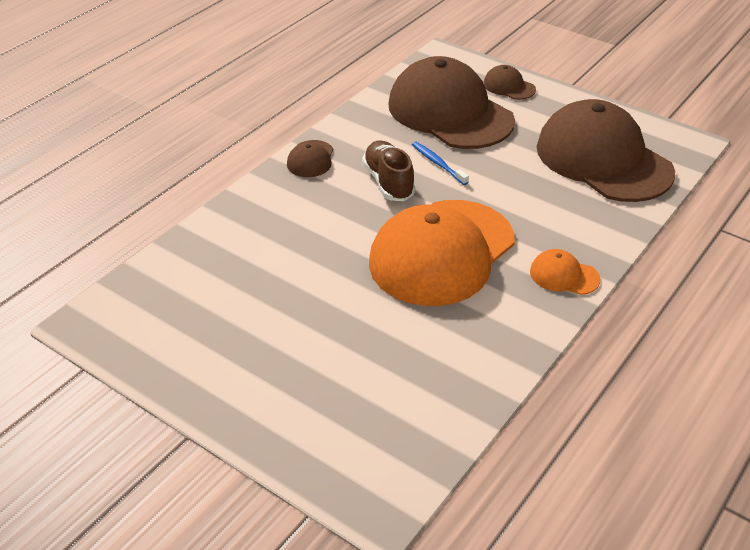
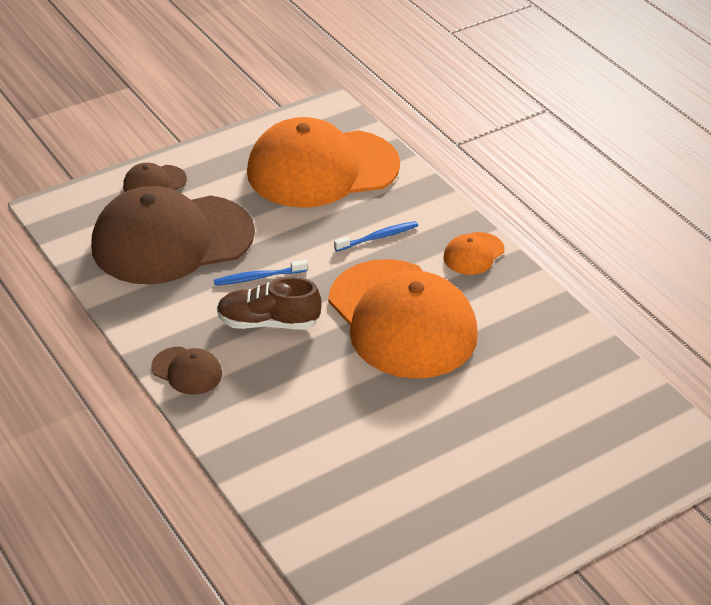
camera: 70 degrees left, 0 degrees up
brown cap [537,99,675,202] -> orange cap [247,117,400,208]
none -> blue toothbrush [334,221,418,251]

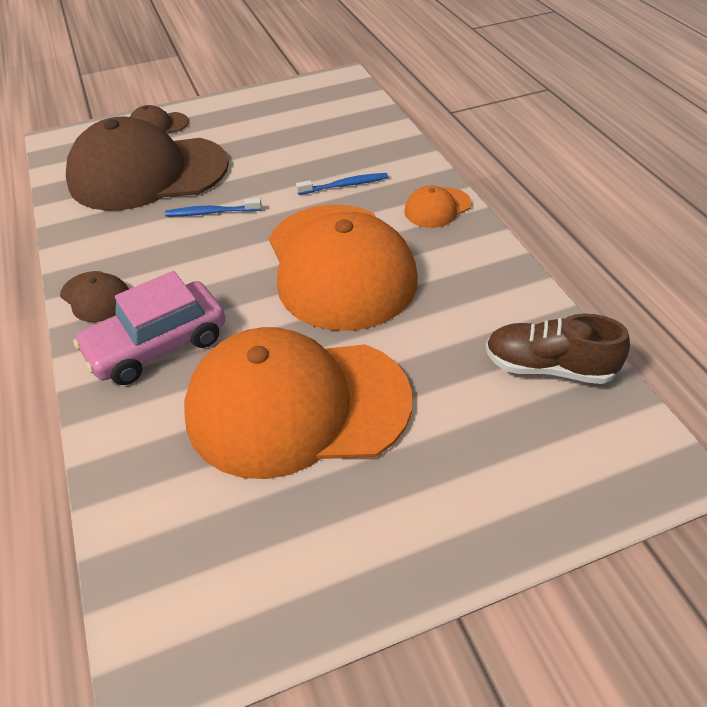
camera: 15 degrees right, 5 degrees up
brown shoe [217,277,322,329] -> brown shoe moved to [486,314,630,384]
orange cap [247,117,400,208] -> orange cap moved to [184,327,412,479]
none -> pink car [73,271,225,385]

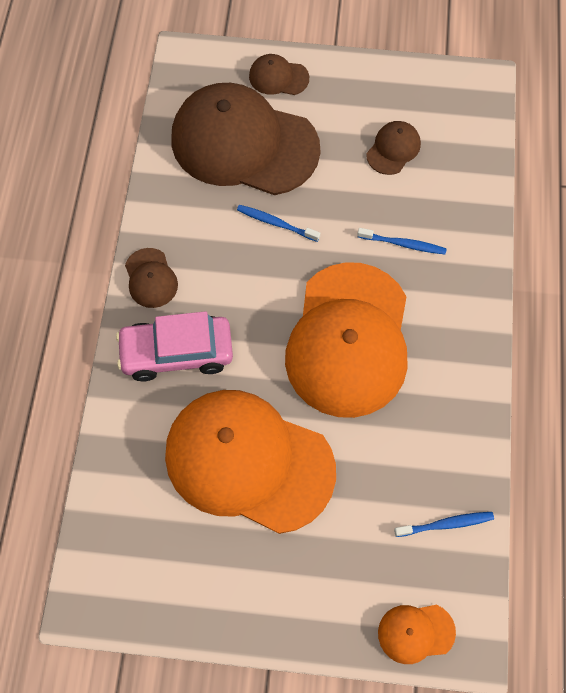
camera: 25 degrees right, 20 degrees up
orange cap [405,186,472,228] -> orange cap moved to [378,605,456,664]
brown shoe [486,314,630,384] -> blue toothbrush [394,512,494,537]
none -> brown cap [366,121,421,175]

